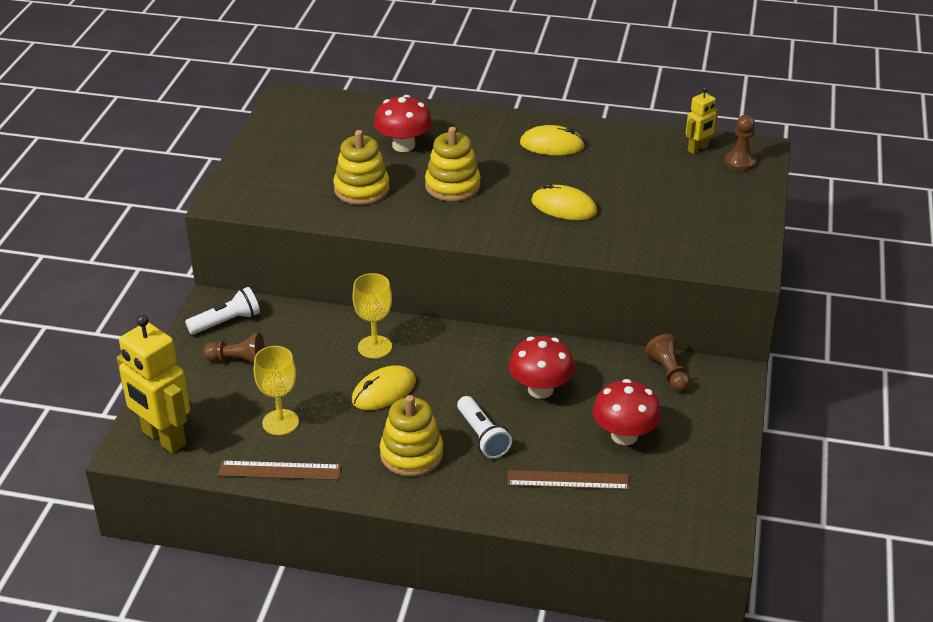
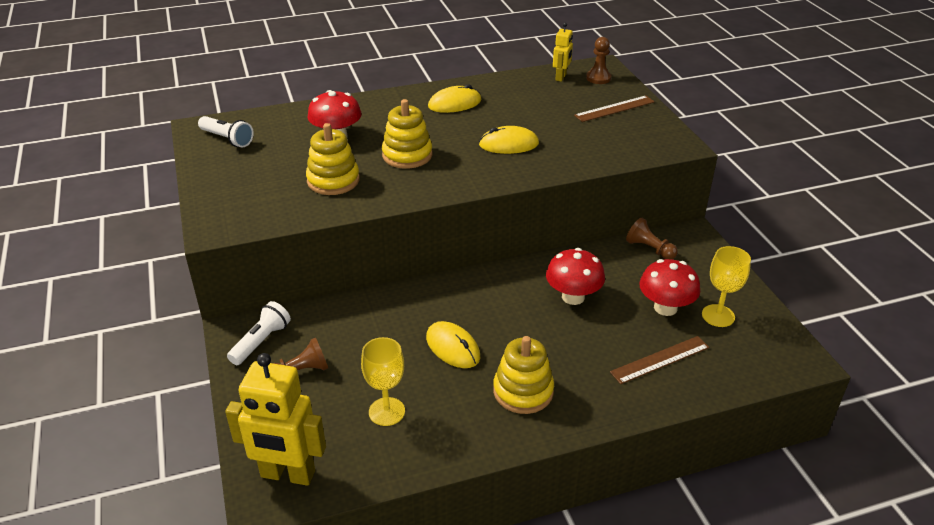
camera: 30 degrees left, 0 degrees up
brown ruler [218,461,341,480] -> brown ruler moved to [574,95,655,122]
yellow mouse [352,366,416,410] -> yellow mouse turned 60 degrees counterclockwise [426,321,480,368]
yellow goblet [353,273,392,359] -> yellow goblet moved to [702,246,751,327]
white flashlight [457,396,512,459] -> white flashlight moved to [198,116,254,148]

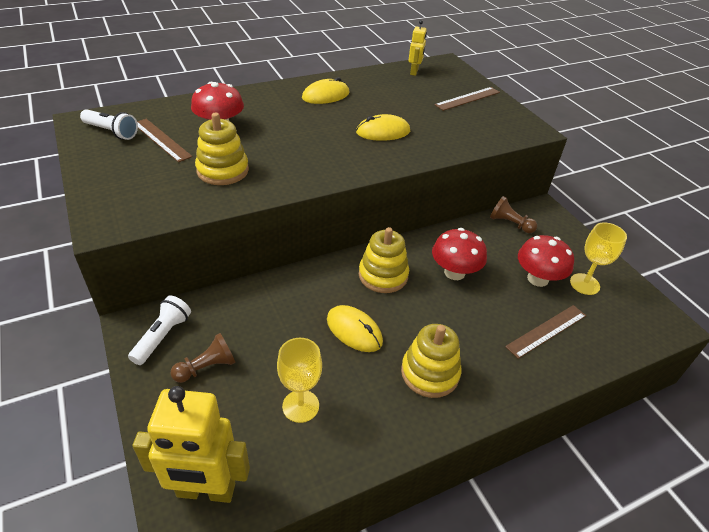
camera: 10 degrees left, 5 degrees up
yellow stacking toy [382,99,432,169] -> yellow stacking toy moved to [359,227,409,293]
brown pawn [586,37,611,84] -> none
none -> brown ruler [137,119,193,162]

